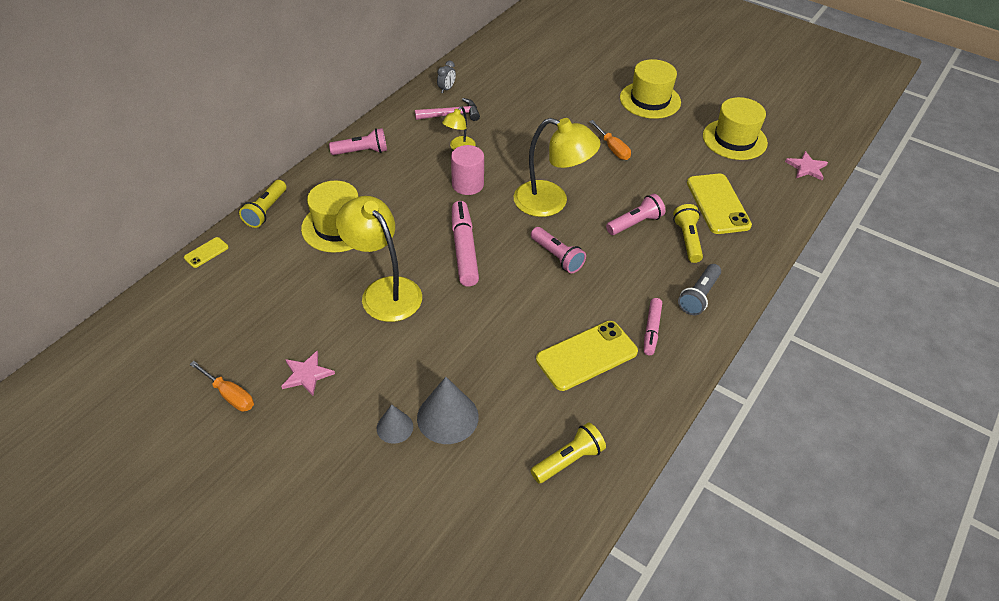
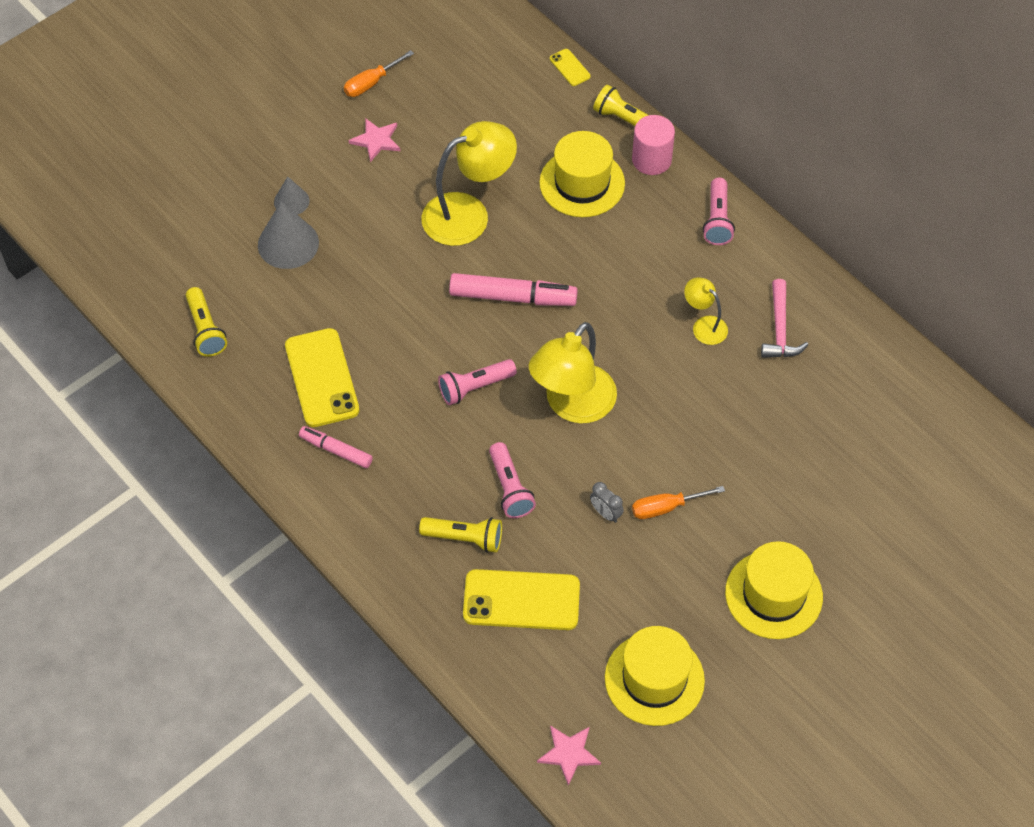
camera: 105 degrees right, 10 degrees up
grey clock [437,61,456,93] -> grey clock moved to [590,482,624,523]
pink cylinder [451,145,484,195] -> pink cylinder moved to [632,115,675,175]
grey flashlight [678,264,721,315] -> none

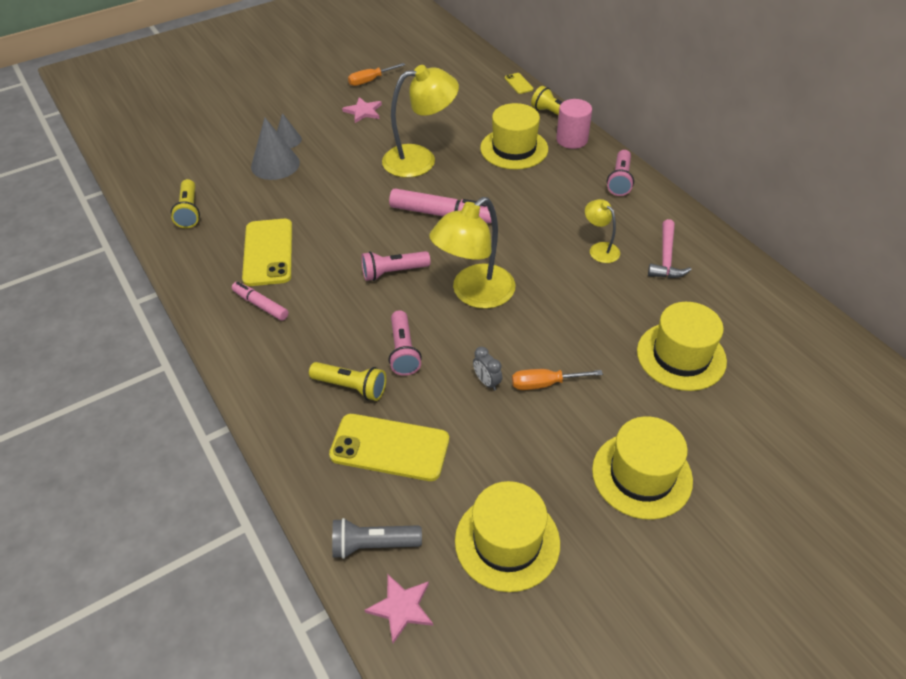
camera: 10 degrees right, 10 degrees down
none -> grey flashlight [332,518,422,559]
none -> yellow hat [637,302,727,391]

